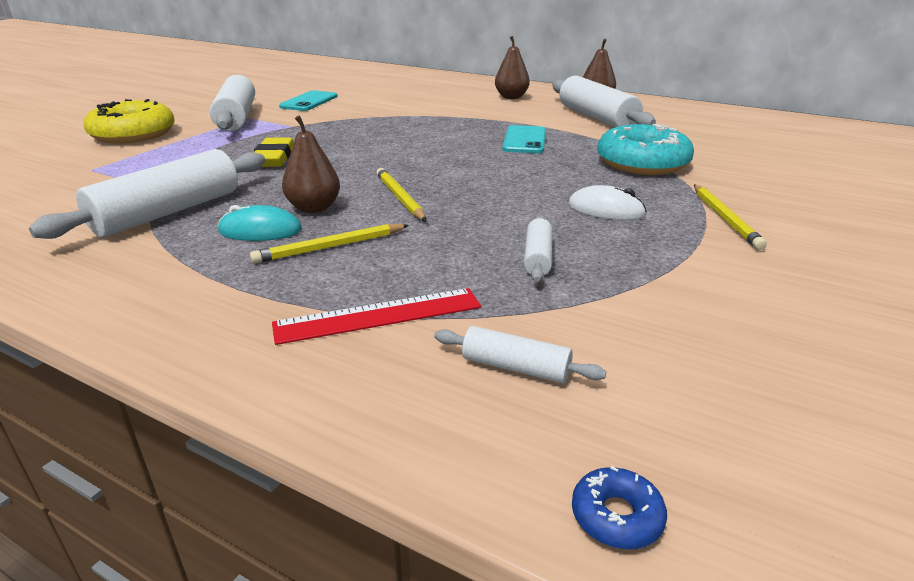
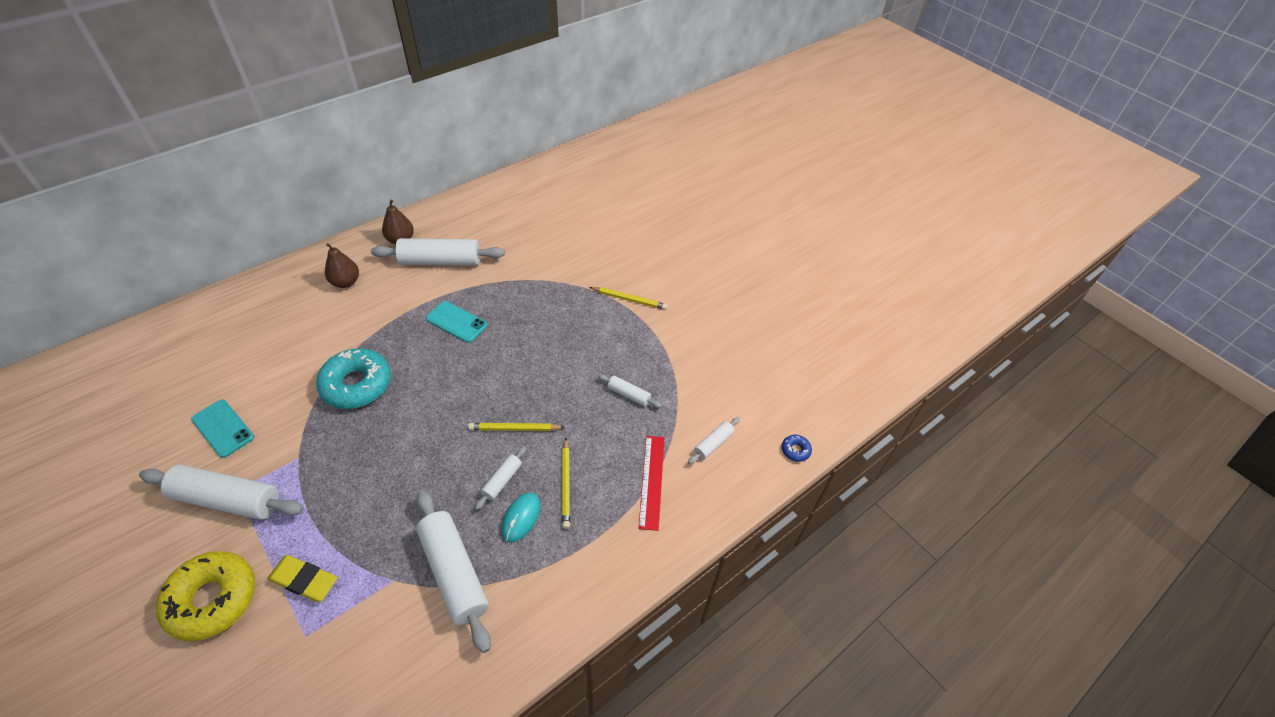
camera: 70 degrees left, 20 degrees up
yellow eraser [254,137,294,167] -> yellow eraser moved to [267,555,338,602]
brown pear [282,115,340,213] -> white rolling pin [475,447,526,510]
white mouse [568,185,647,220] -> none
turquoise donut [597,124,694,175] -> turquoise donut moved to [316,348,391,409]

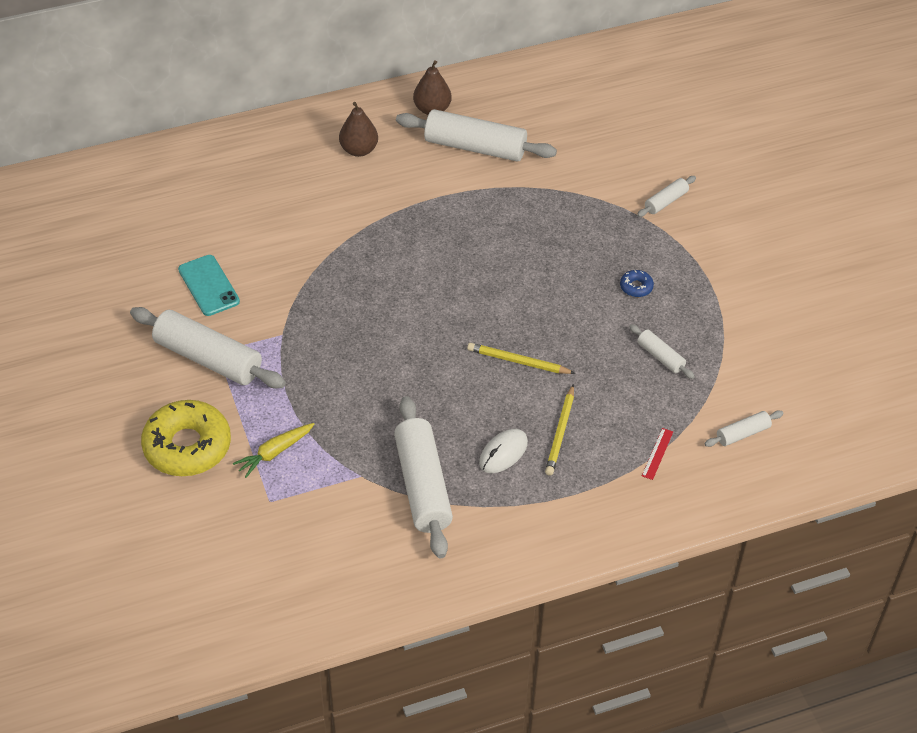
camera: 20 degrees right, 0 degrees up
yellow eraser [267,555,338,602] -> yellow carrot [233,423,314,478]
turquoise donut [316,348,391,409] -> none
turquoise phone [426,301,487,343] -> none
white rolling pin [475,447,526,510] -> white rolling pin moved to [637,176,696,217]
turquoise mouse [501,493,541,543] -> white mouse [479,429,528,473]
yellow pencil [590,287,667,310] -> none
red ruler [638,436,664,531] -> red ruler [642,428,673,480], size x0.53
blue donut [782,435,812,462] -> blue donut moved to [620,270,654,297]

